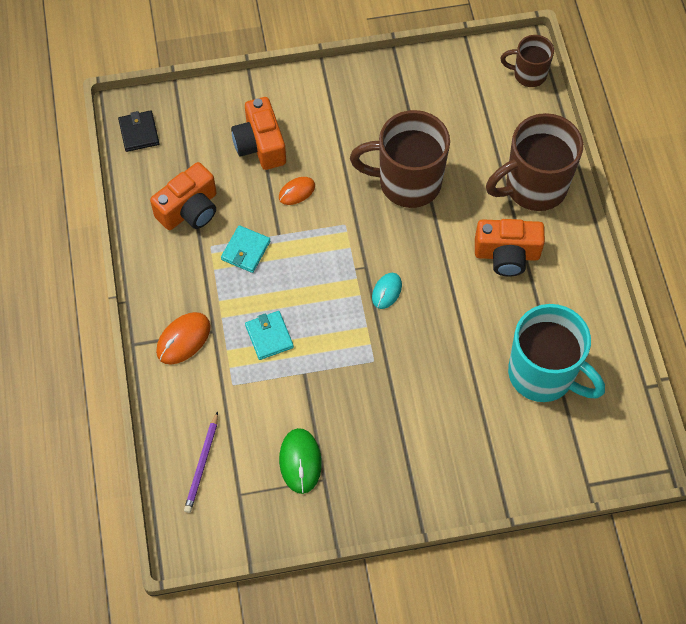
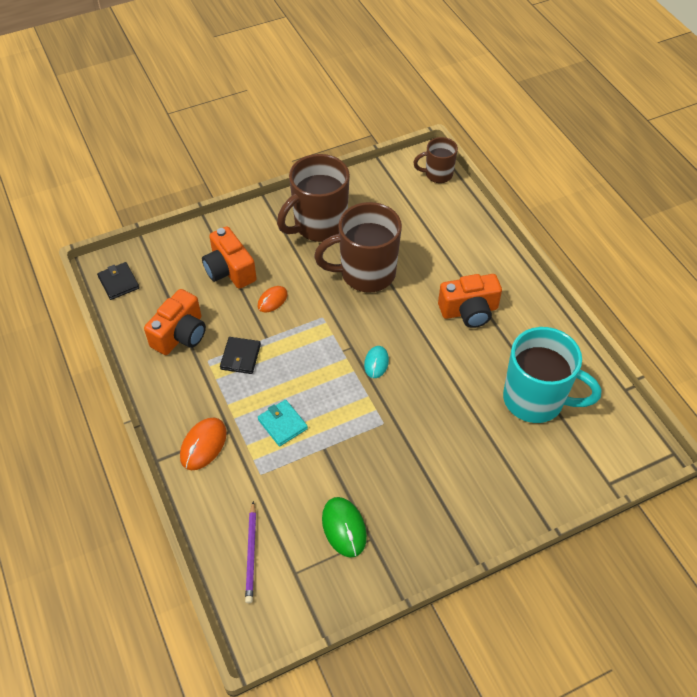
camera: 15 degrees left, 10 degrees down
turquoise wallet [221,225,270,273] -> black wallet [220,337,261,374]
brown mug [486,113,583,211] -> brown mug moved to [277,154,350,242]

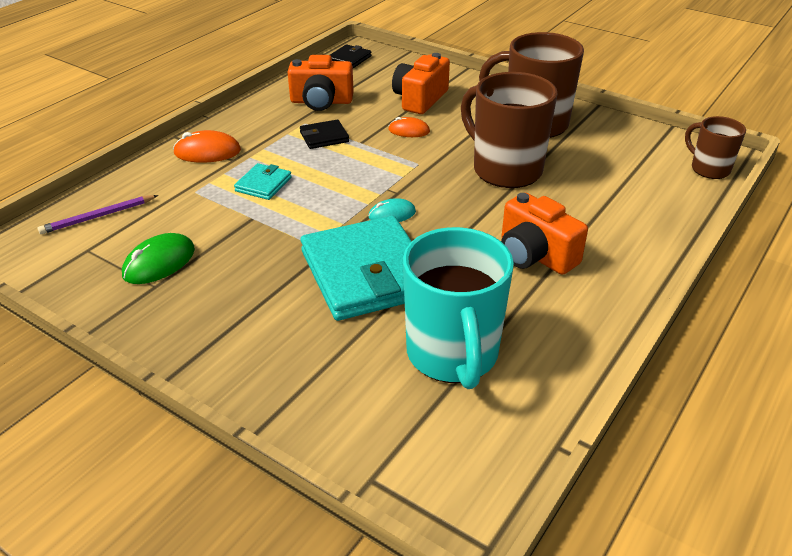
camera: 60 degrees right, 15 degrees down
none -> turquoise wallet [301,215,412,321]

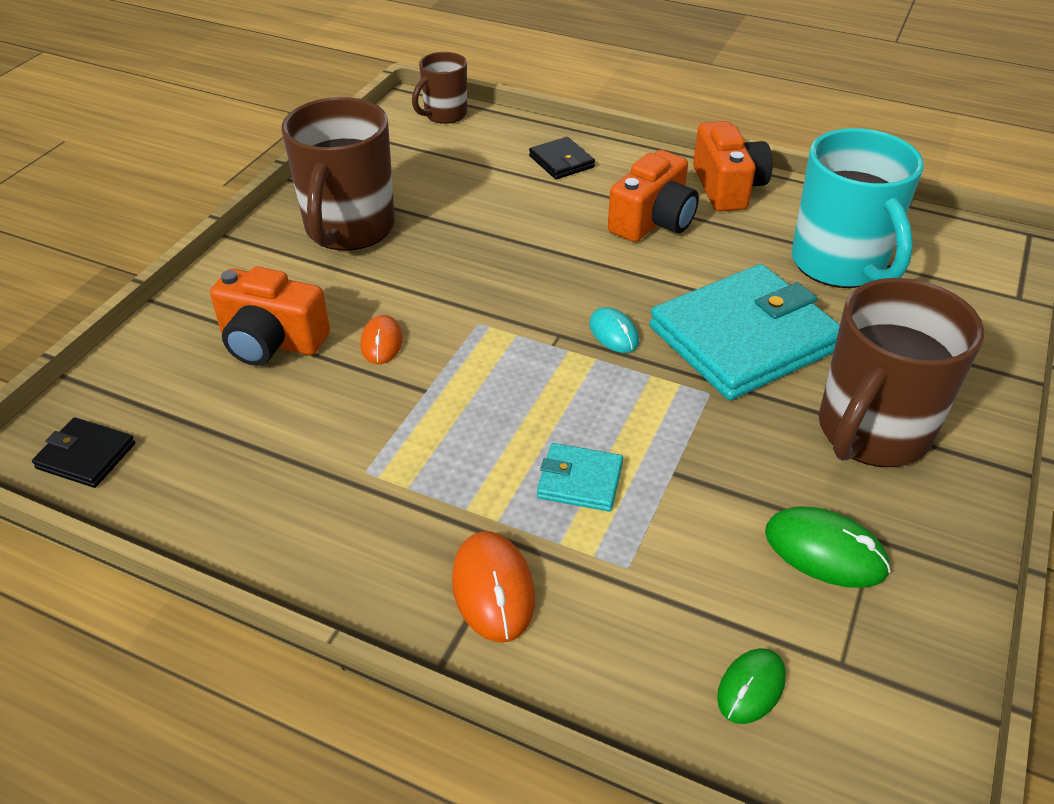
camera: 100 degrees left, 5 degrees up
purple pencil [38,195,158,234] -> green mouse [717,648,786,724]
orange camera [288,55,354,111] -> orange camera moved to [693,121,773,212]
black wallet [300,119,349,149] -> black wallet moved to [529,137,595,179]
turquoise mug [403,227,514,389] -> turquoise mug turned 90 degrees clockwise [792,128,924,288]
brown mug [461,72,558,188] -> brown mug moved to [819,278,984,467]

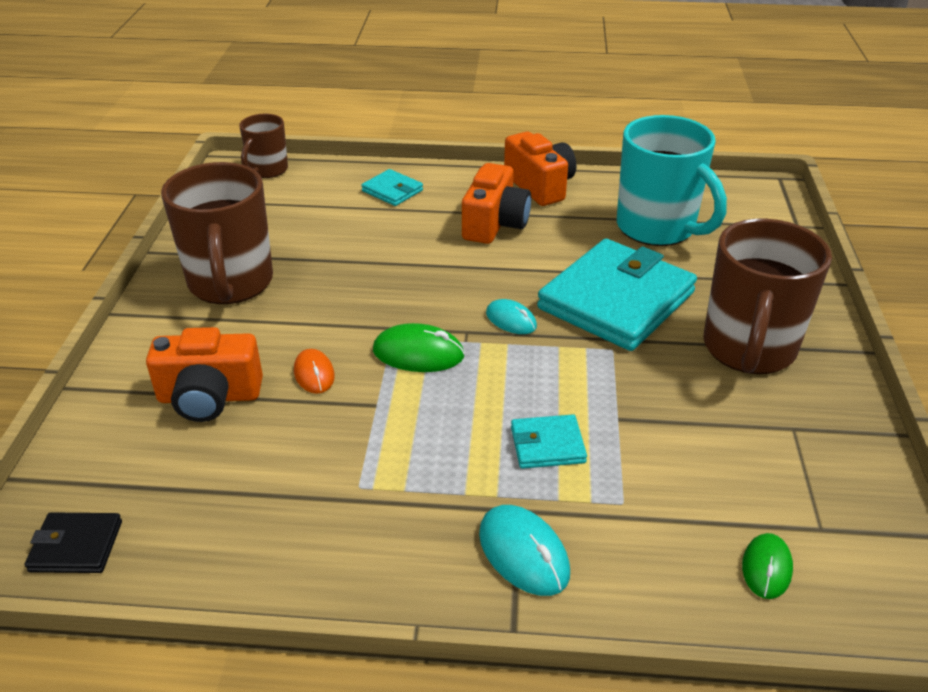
camera: 20 degrees left, 5 degrees down
orange mouse [452,531,535,642] -> turquoise mouse [479,505,570,596]
black wallet [529,137,595,179] -> turquoise wallet [361,169,423,206]
green mouse [765,506,891,588] -> green mouse moved to [373,323,465,372]

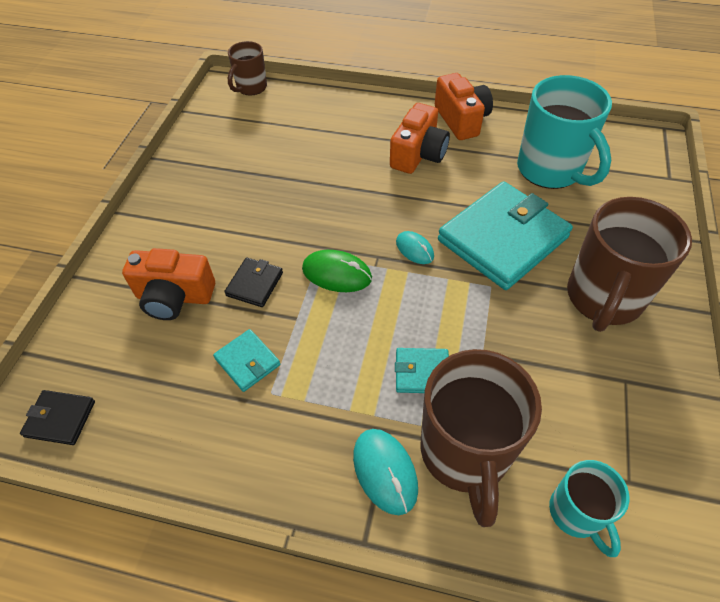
camera: 10 degrees right, 15 degrees up
brown mug [161,162,273,304] -> brown mug moved to [420,349,542,527]
orange mouse [294,349,335,394] -> black wallet [224,258,283,307]
turquoise wallet [361,169,423,206] -> turquoise wallet moved to [213,329,280,392]
green mouse [742,533,793,599] -> turquoise mug [549,460,629,557]

